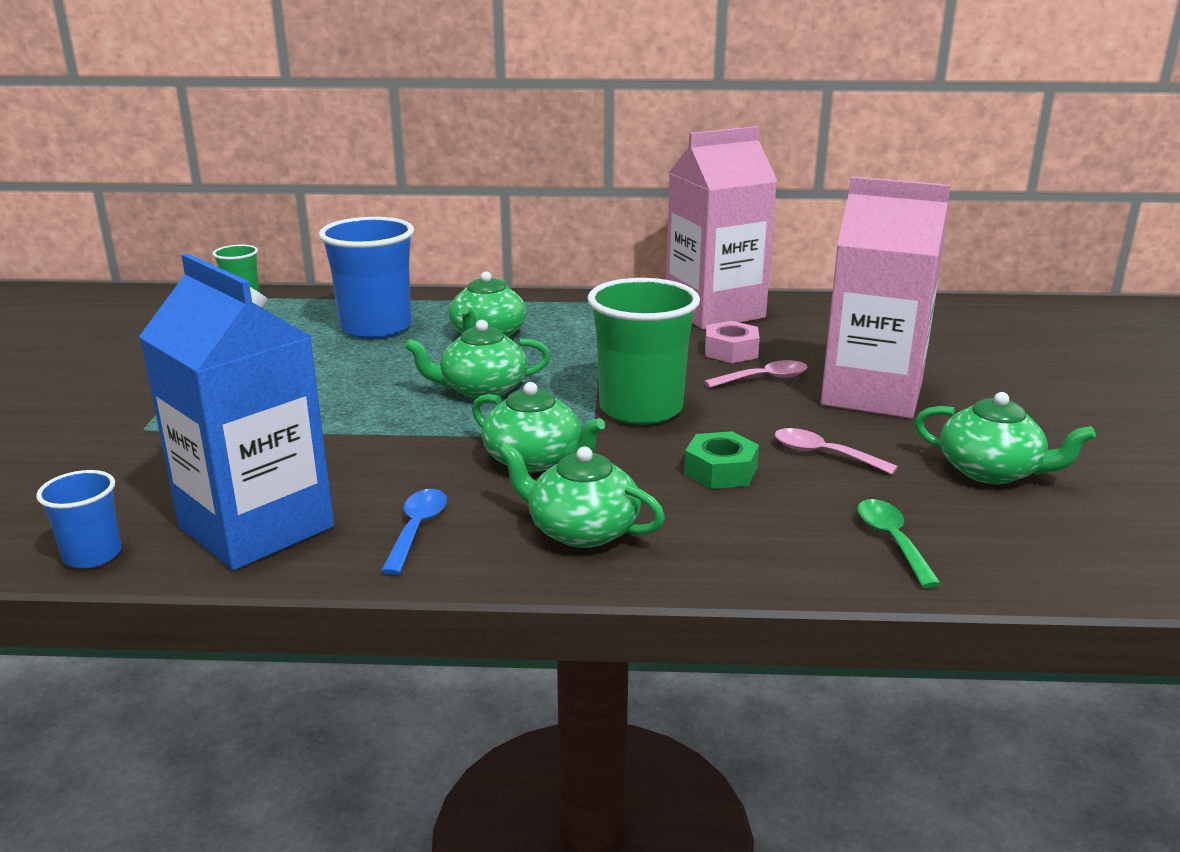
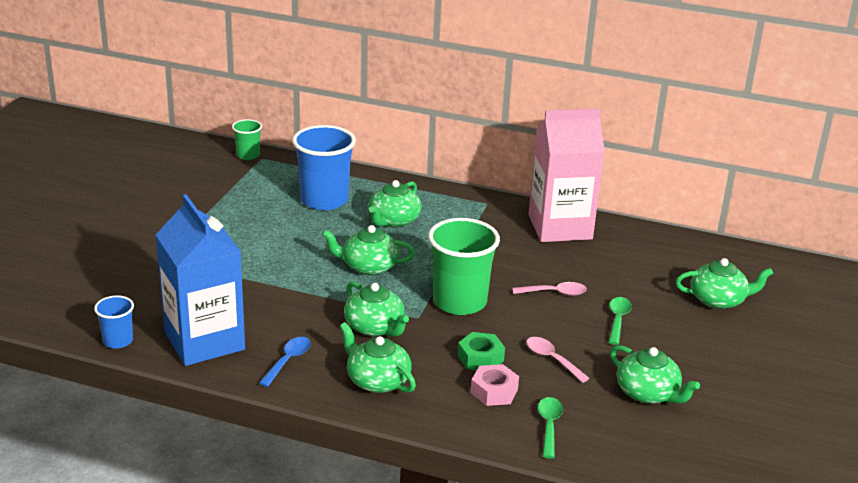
camera: 15 degrees right, 5 degrees up
pink nut [705,321,760,363] -> pink nut moved to [471,364,519,406]
pink carton [821,176,951,419] -> green spoon [609,297,632,345]
none -> green teapot [675,258,773,309]

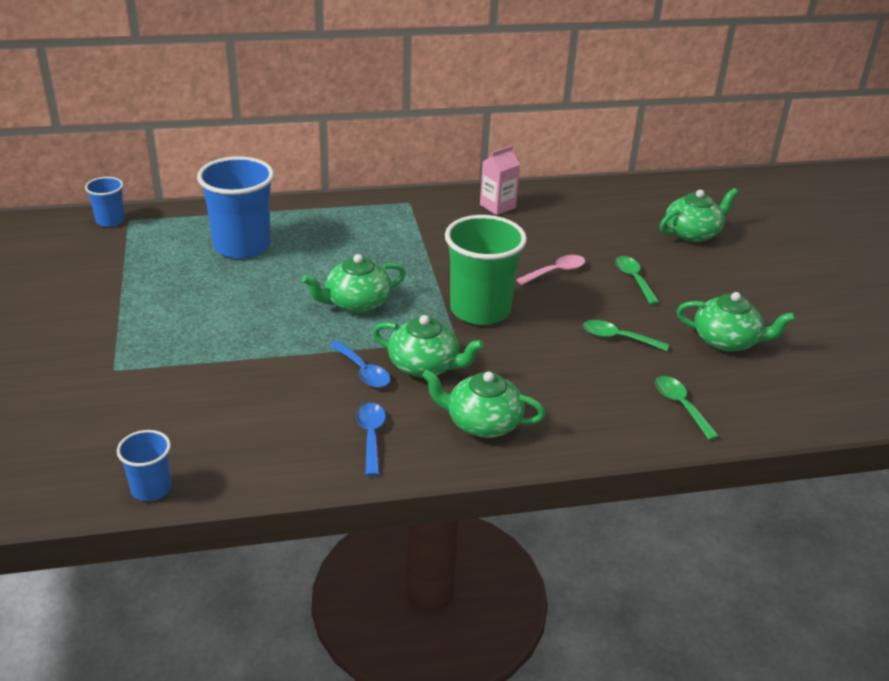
camera: 30 degrees left, 5 degrees up
blue carton [156,194,245,366] -> none
green cup [232,119,262,160] -> blue cup [85,177,125,227]
green teapot [369,180,422,228] -> none
green nut [458,332,505,370] -> none
pink nut [471,364,519,406] -> none
pink spoon [526,337,590,383] -> green spoon [583,320,669,351]
pink carton [528,108,605,242] -> pink carton [480,145,520,215], size x0.46
none -> blue spoon [330,341,390,388]

